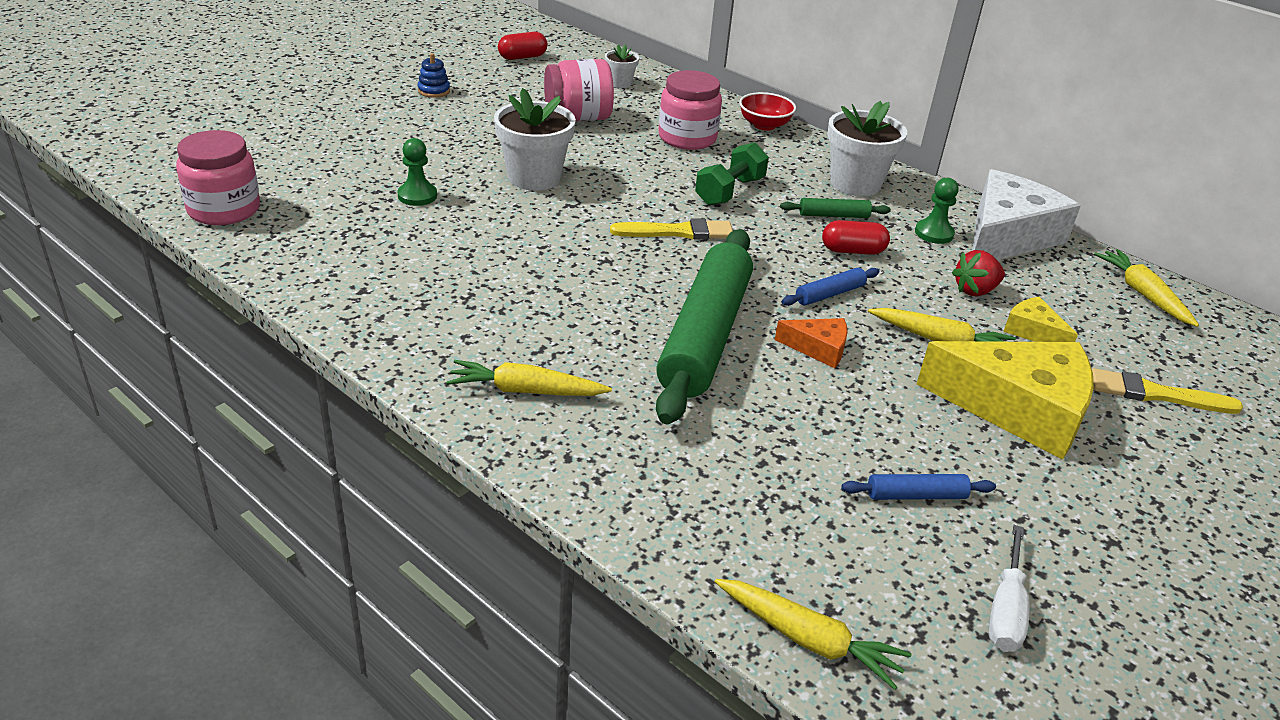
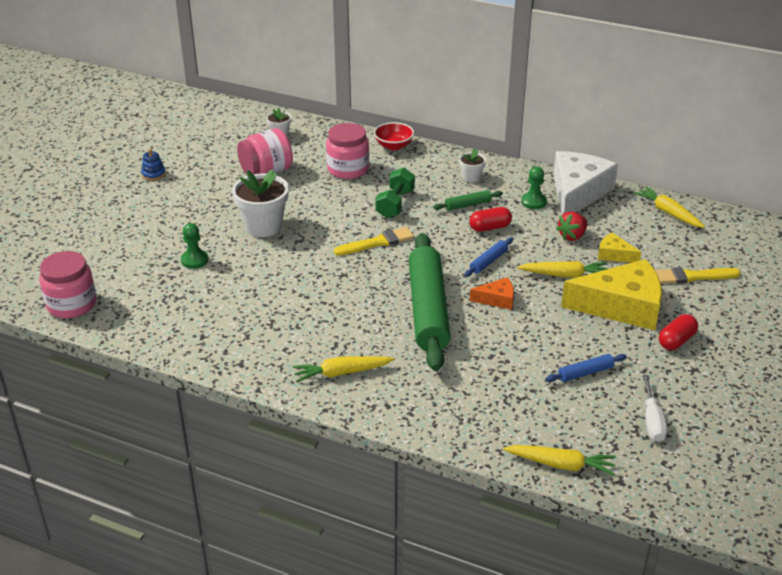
camera: 15 degrees left, 0 degrees up
red capsule [498,32,548,60] -> red capsule moved to [659,314,698,350]
white flower pot [827,101,907,196] -> white flower pot [459,149,486,182], size x0.51

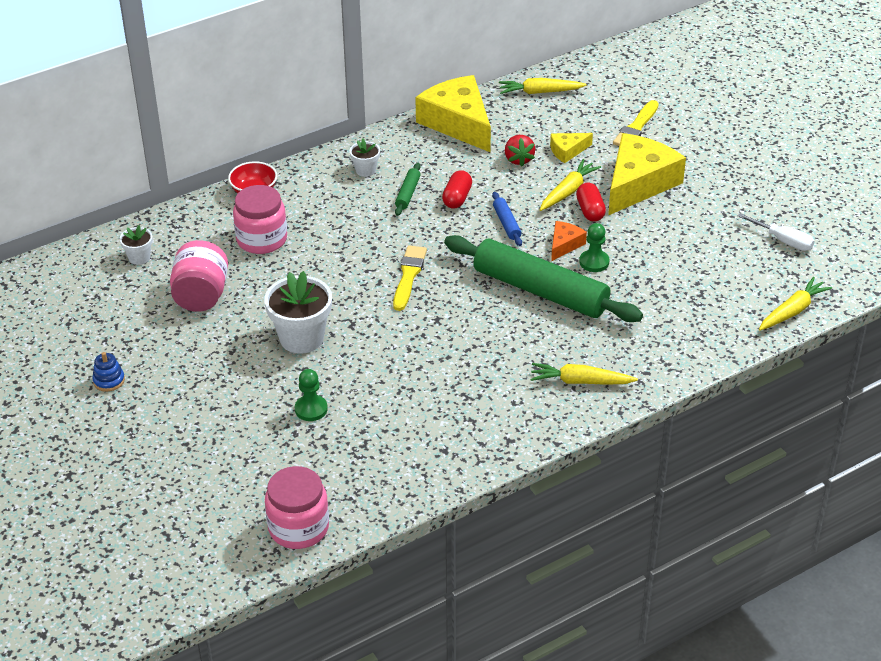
camera: 55 degrees left, 5 degrees up
yellow carrot [293,356,394,382] -> yellow carrot turned 75 degrees clockwise [530,363,638,385]
green dumbbell [375,167,415,218] -> none
green pawn [521,167,547,209] -> green pawn moved to [579,223,609,272]
blue rolling pin [546,354,626,382] -> none
white cheese [553,151,618,215] -> yellow cheese [415,75,491,152]
red capsule [659,314,698,350] -> red capsule moved to [576,183,606,222]

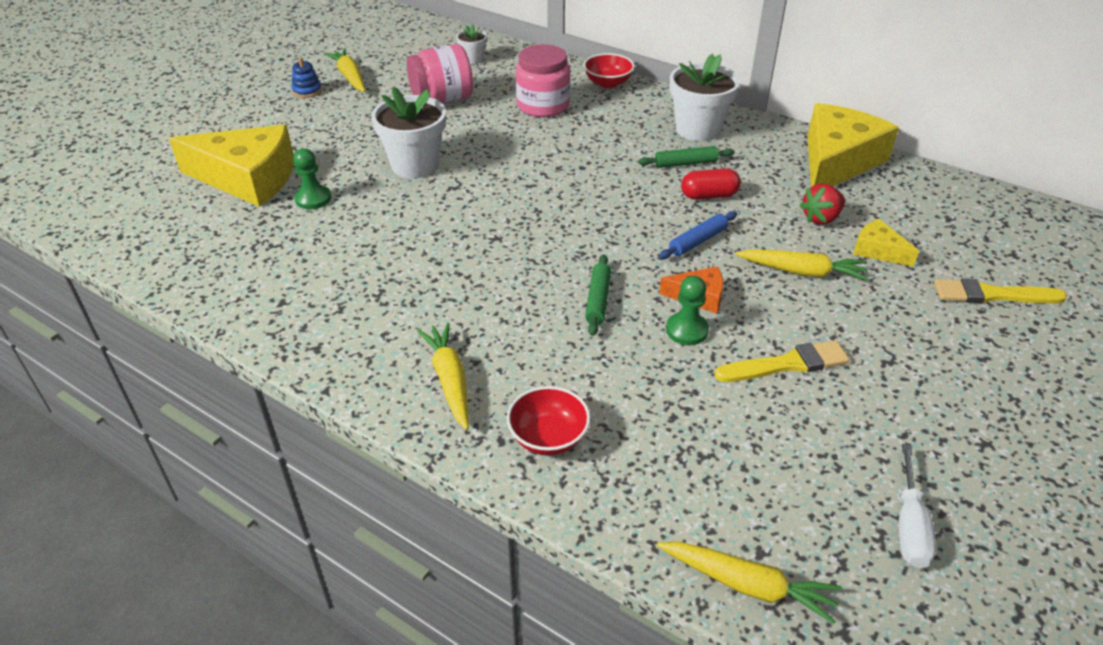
camera: 65 degrees right, 0 degrees up
pink jar [265,466,329,549] -> none
white flower pot [350,139,380,177] -> white flower pot [670,54,740,141], size x1.94
yellow brush [393,245,427,311] -> yellow brush moved to [714,340,849,382]
green rolling pin [444,235,643,322] -> green rolling pin [585,254,611,336], size x0.40
yellow carrot [499,78,587,94] -> yellow carrot moved to [324,48,365,92]
red capsule [576,183,606,222] -> none
yellow cheese [608,133,686,215] -> yellow cheese moved to [169,125,294,207]
none -> red bowl [507,386,590,456]

